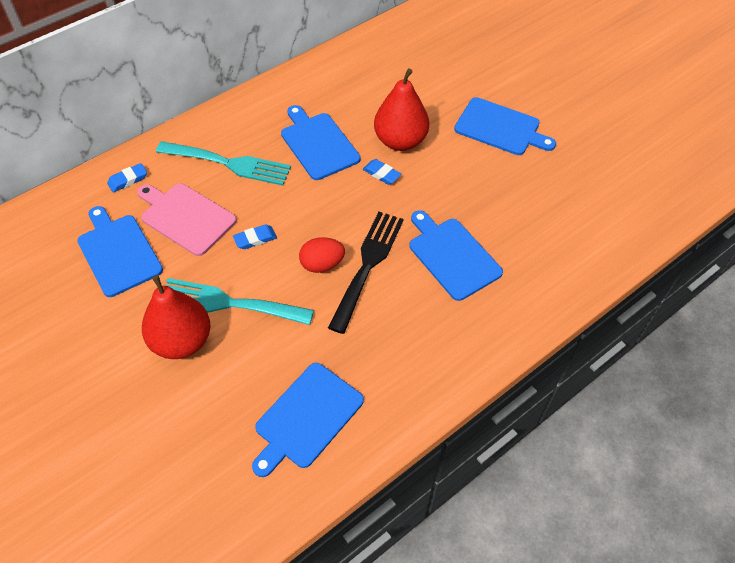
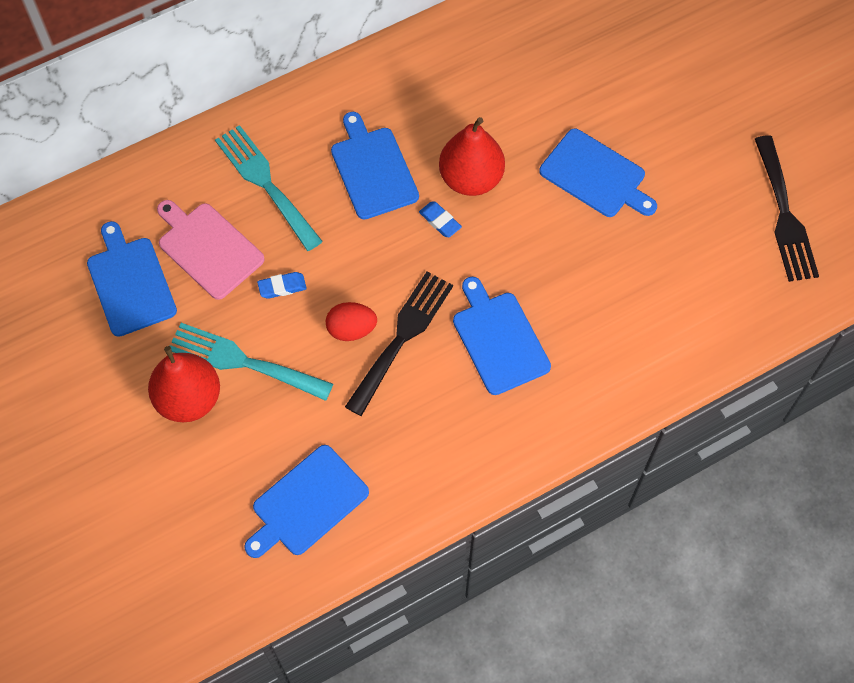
camera: 10 degrees right, 10 degrees up
blue eraser [107,163,147,192] -> none
turquoise fork [156,141,291,186] -> turquoise fork turned 150 degrees counterclockwise [215,125,323,251]
none -> black fork [755,135,819,282]

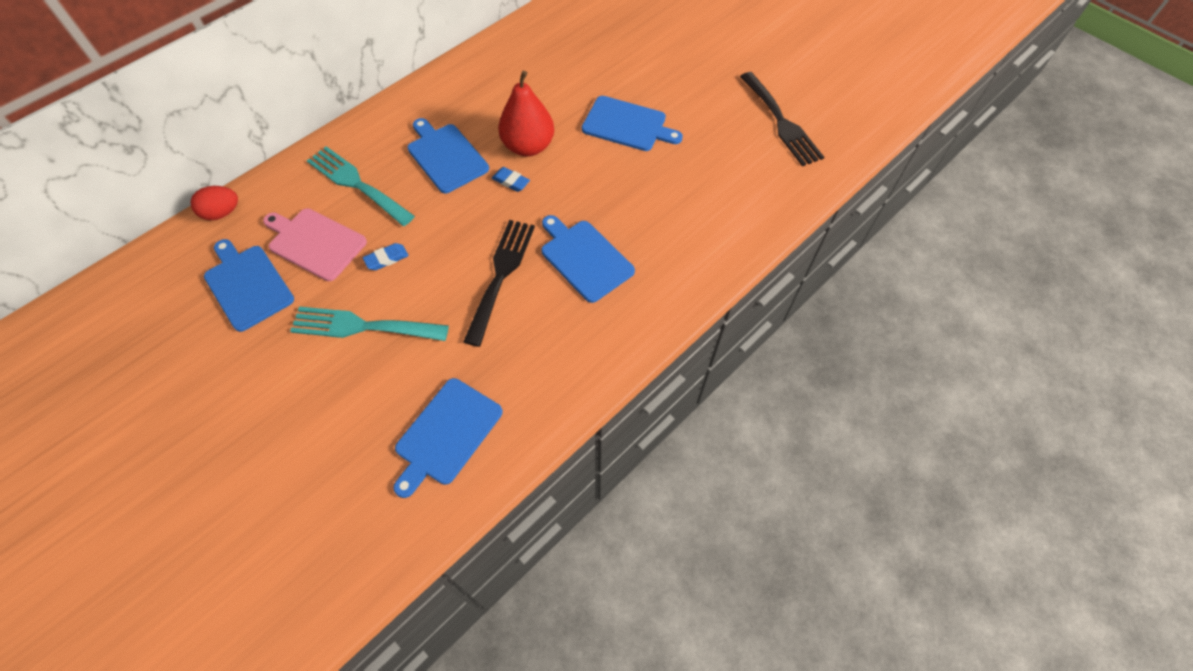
camera: 15 degrees left, 5 degrees down
red pear [148,346,220,422] -> none
red egg [326,302,377,341] -> red egg moved to [190,186,238,220]

